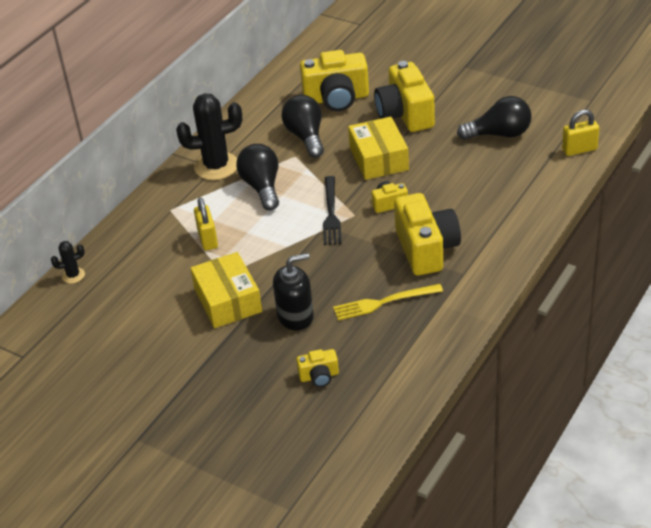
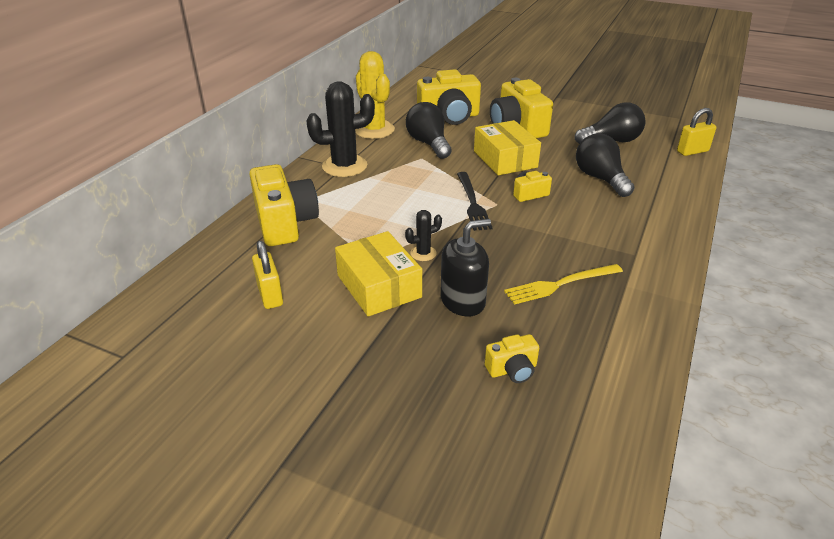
camera: 10 degrees left, 5 degrees down
black cactus [51,241,85,283] -> black cactus moved to [405,210,442,261]
yellow padlock [194,198,218,251] -> yellow padlock moved to [252,241,283,309]
black light bulb [236,144,279,210] -> black light bulb moved to [576,133,635,197]
yellow camera [394,193,461,276] -> yellow camera moved to [249,164,319,246]
none -> yellow cactus [355,51,395,139]

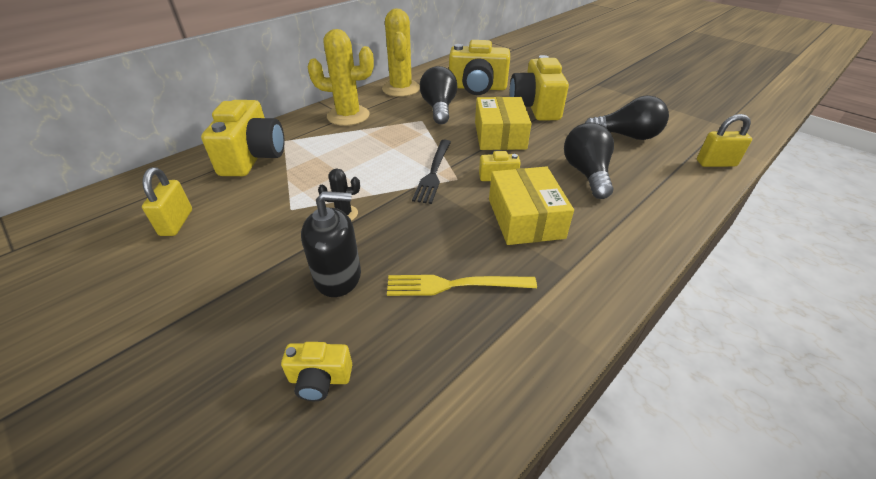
camera: 20 degrees right, 5 degrees up
black cactus [306,81,375,177] -> yellow cactus [307,29,374,126]
yellow box [335,231,422,317] -> yellow box moved to [489,166,574,245]

